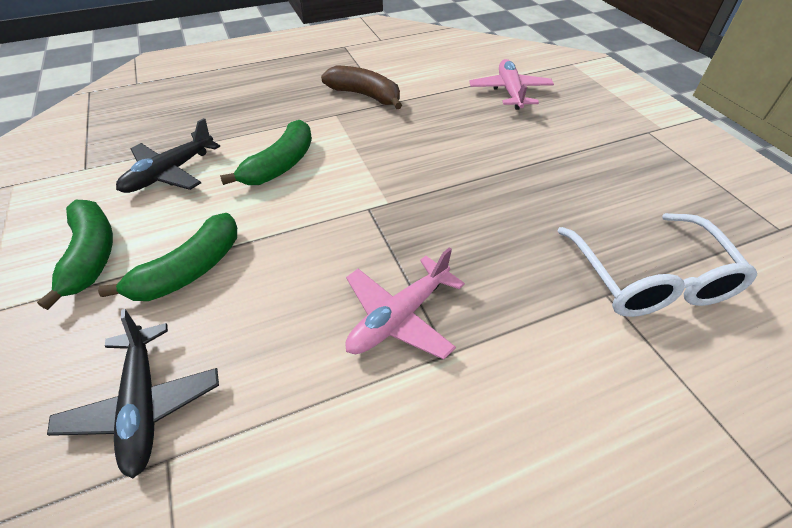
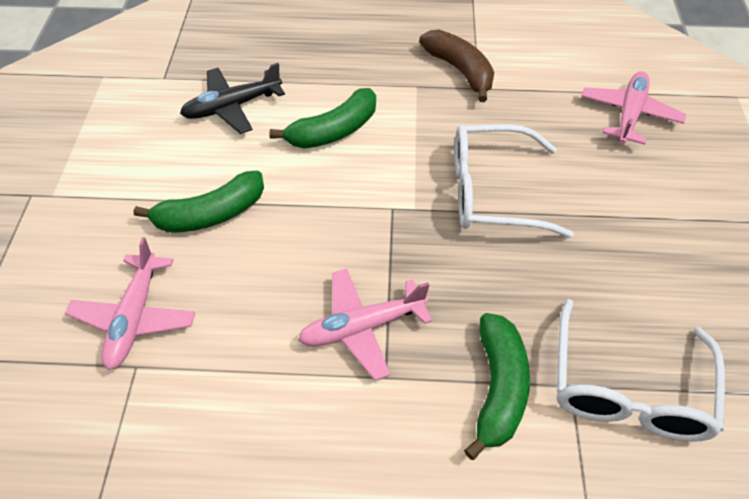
camera: 25 degrees right, 5 degrees up
green banana [37,200,113,310] -> green banana moved to [464,313,530,460]
black plane [47,309,219,478] -> pink plane [65,237,195,370]
none -> white glasses [455,125,574,238]

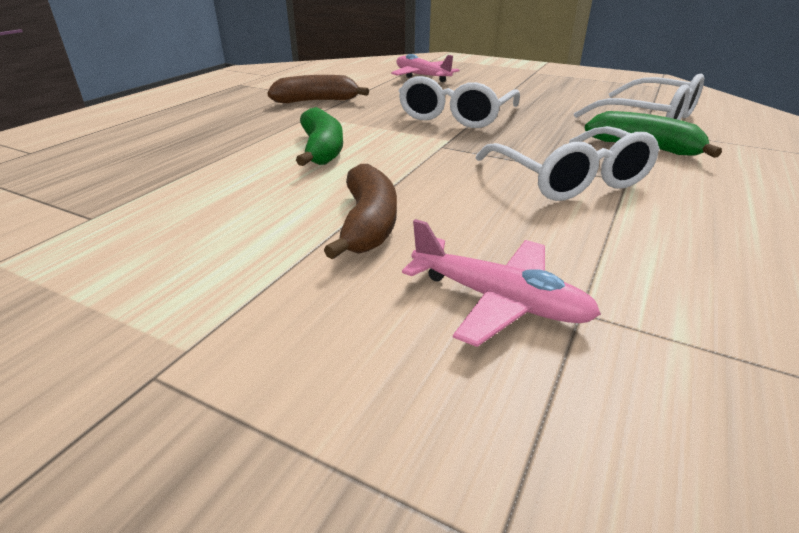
camera: 65 degrees left, 20 degrees down
green banana [134,171,264,233] -> brown banana [324,164,397,259]
black plane [180,63,285,134] -> none
pink plane [298,268,432,381] -> white glasses [476,126,660,201]

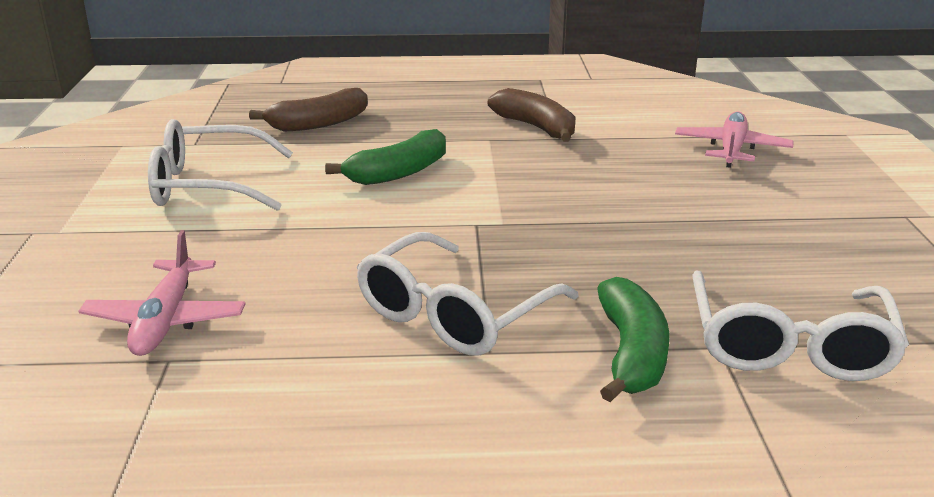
camera: 60 degrees right, 5 degrees down
brown banana [324,164,397,259] -> brown banana moved to [249,88,368,131]
white glasses [399,76,520,128] -> white glasses moved to [148,119,293,211]

